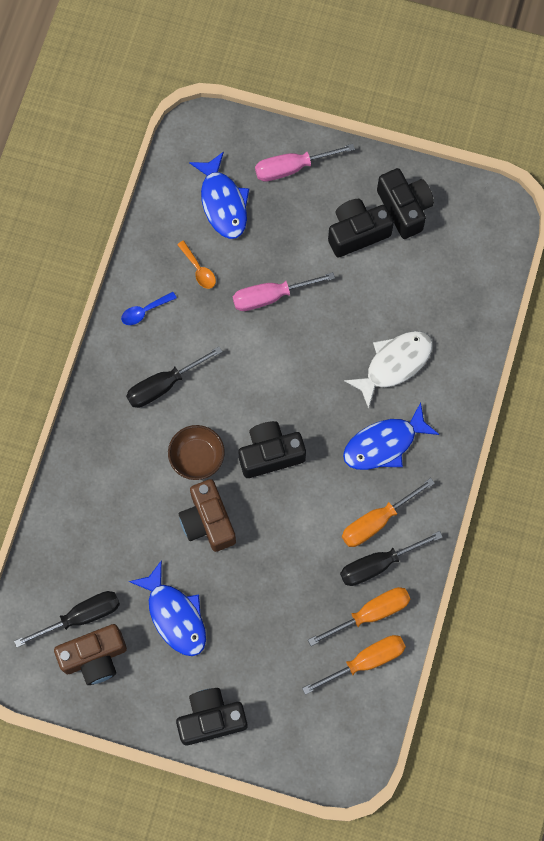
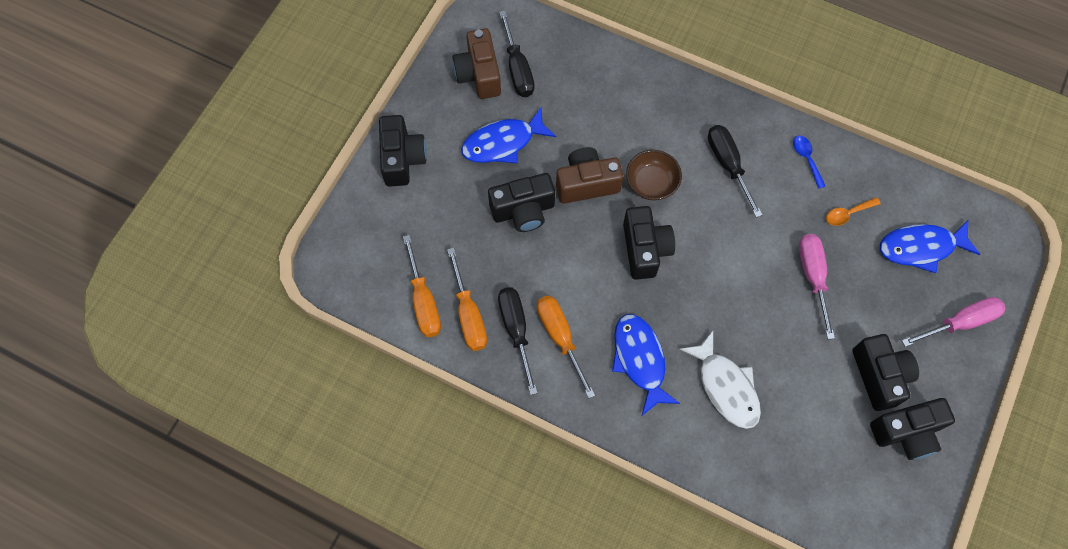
camera: 100 degrees right, 5 degrees down
pink screwdriver [255,144,355,182] -> pink screwdriver turned 75 degrees clockwise [902,297,1006,347]
none -> black camera [488,173,555,232]

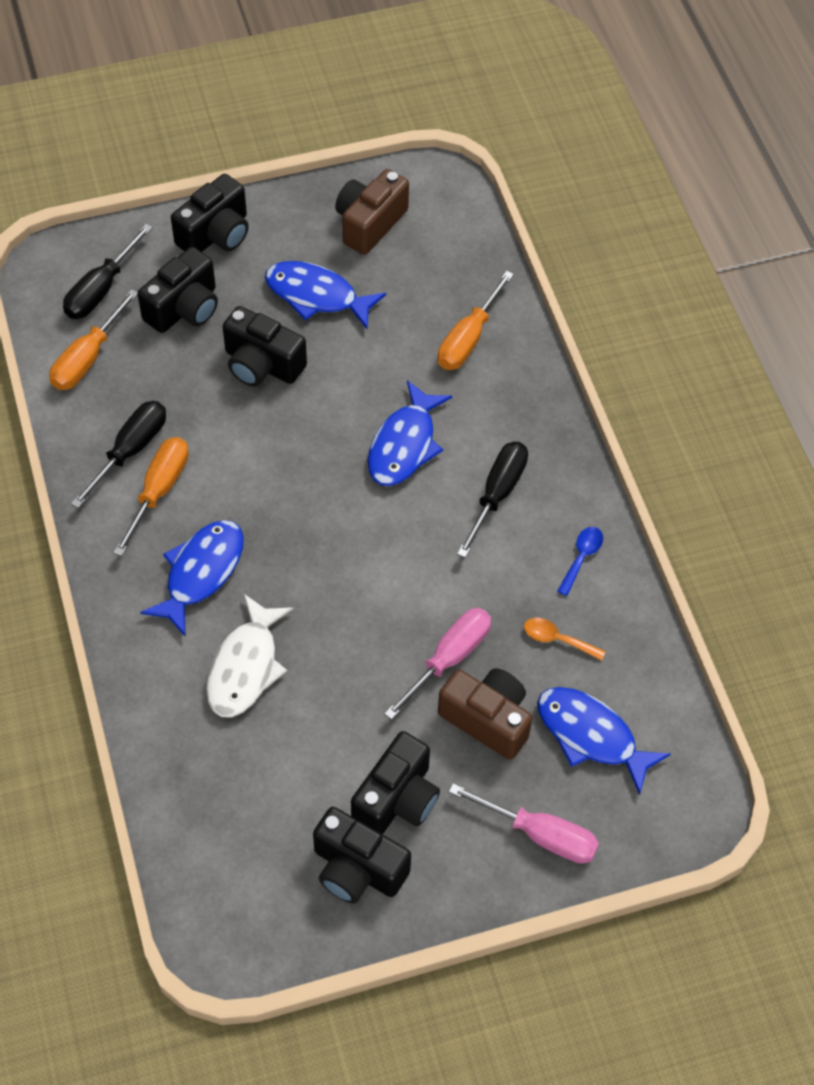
camera: 45 degrees right, 10 degrees down
orange screwdriver [447,248,487,351] -> orange screwdriver moved to [438,271,514,370]
black screwdriver [499,10,534,97] -> black screwdriver moved to [63,224,153,319]
brown camera [556,147,623,204] -> brown camera moved to [438,668,532,760]
black camera [623,206,675,280] -> black camera moved to [138,247,218,333]
brown bowl [626,150,682,201] -> blue fish [368,380,452,486]

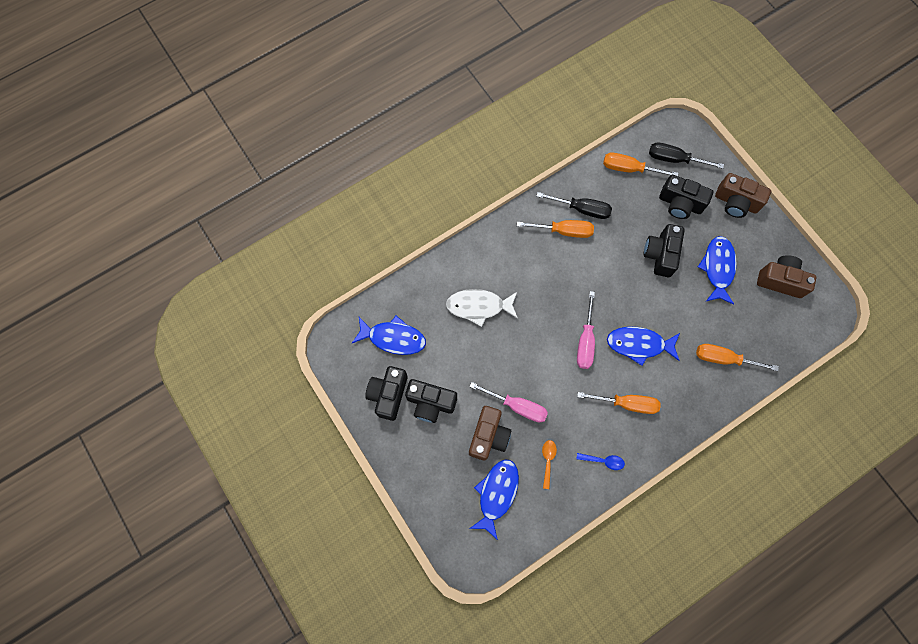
camera: 75 degrees right, 15 degrees up
blue fish [140,520,244,636] -> blue fish moved to [352,316,426,355]
black camera [171,174,249,252] -> brown camera [715,173,771,218]
pink screwdriver [449,784,599,863] -> pink screwdriver moved to [577,291,595,369]
black screwdriver [457,442,528,558] -> orange screwdriver [577,392,661,414]

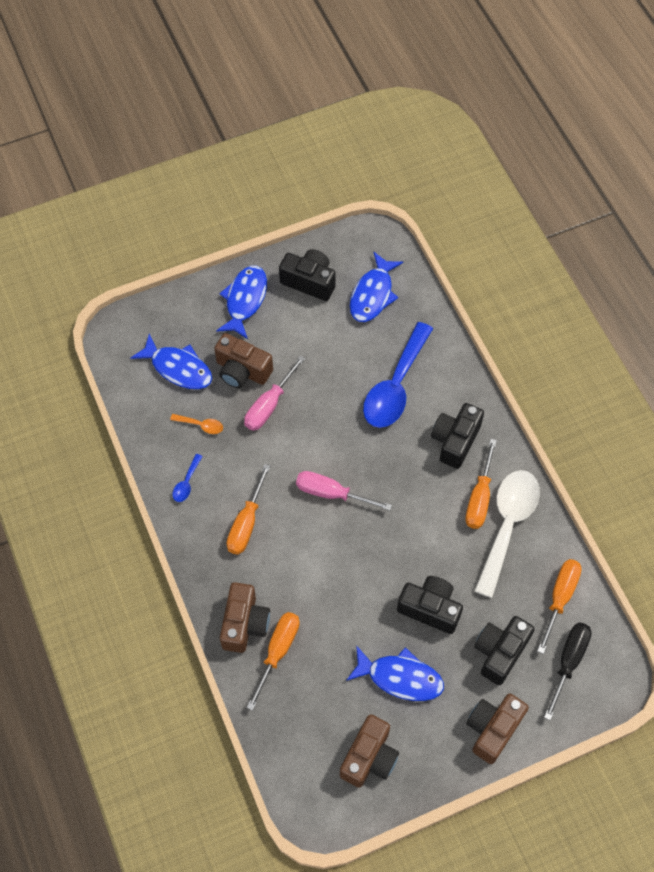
camera: 100 degrees right, 10 degrees down
black camera [405,379,457,423] -> black camera moved to [431,403,484,469]
white fish [446,289,518,327] -> blue spoon [363,322,433,428]
black screwdriver [536,192,612,219] -> white spoon [474,470,540,598]
blue fish [607,327,680,366] -> blue fish moved to [216,266,267,339]
none -> brown camera [220,582,270,653]

